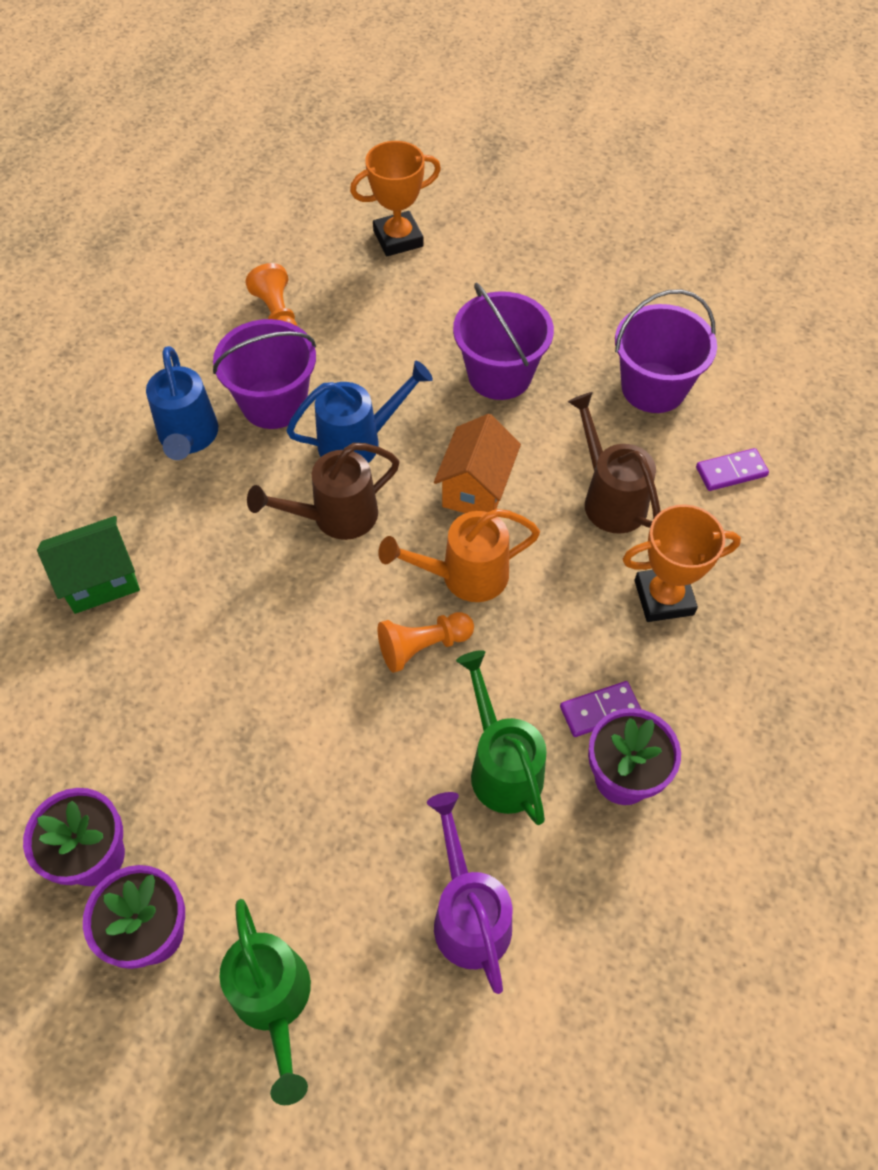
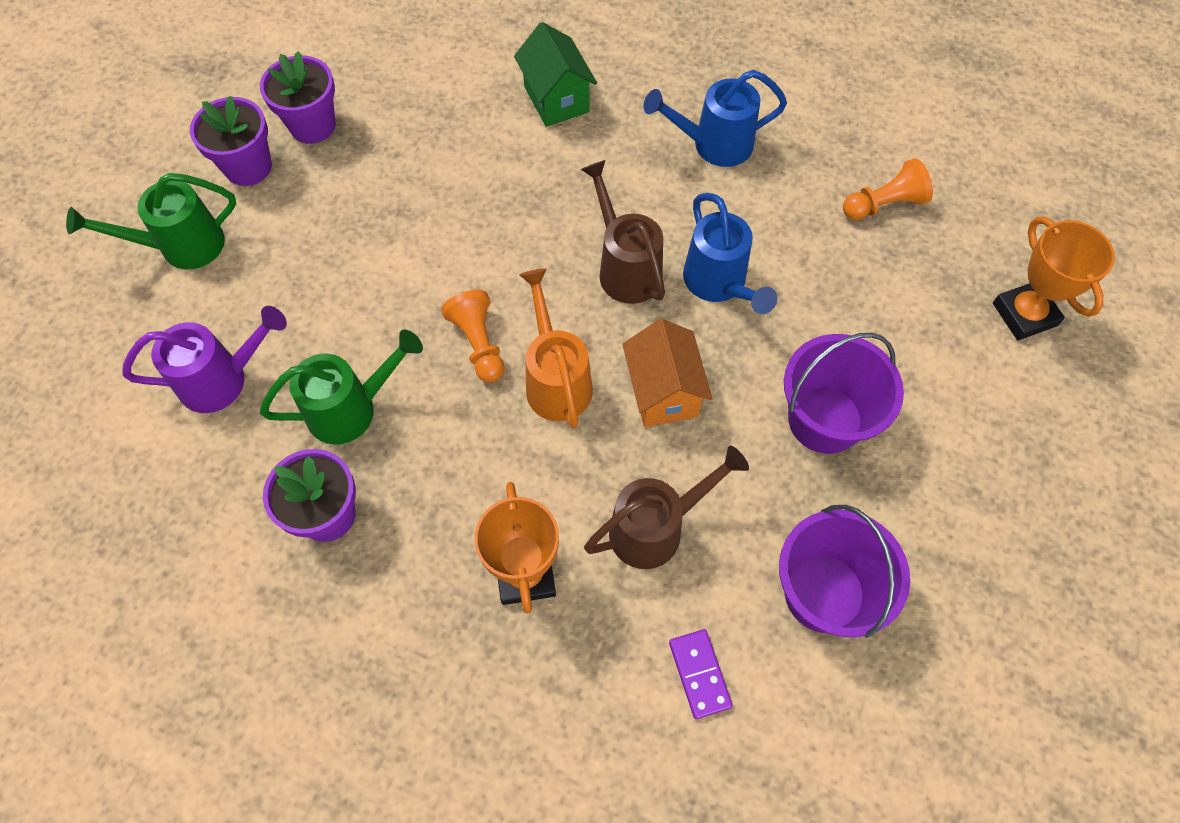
camera: 90 degrees right, 5 degrees up
purple bucket [213,319,316,429] -> none
orange house [434,414,521,513] -> orange house turned 60 degrees clockwise [622,319,712,427]
purple domino [560,681,641,737] -> none

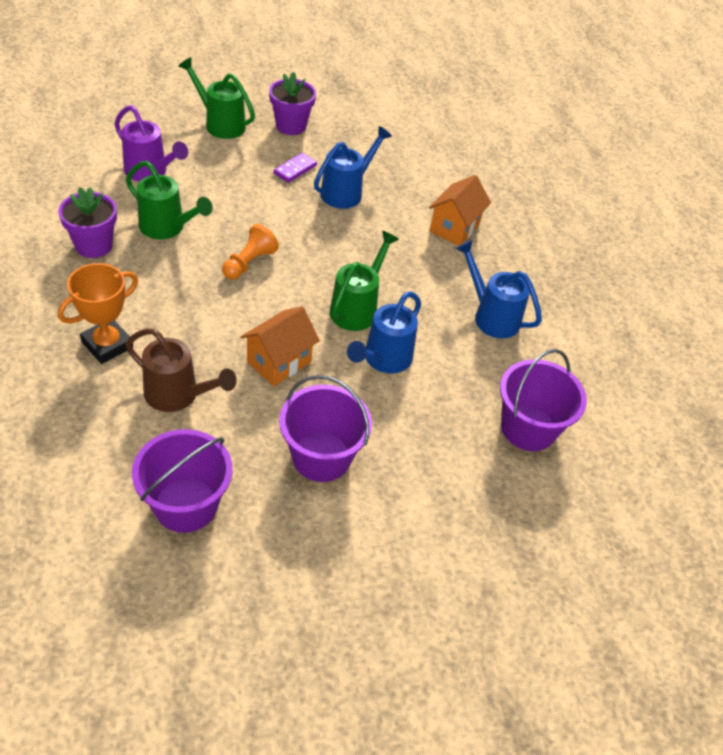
camera: 50 degrees right, 15 degrees down
purple flower pot [260,51,336,144] -> none
green house [514,22,597,127] -> orange house [429,175,491,246]
orange watering can [519,268,593,428] -> none
brown watering can [581,160,665,304] -> green watering can [330,231,399,331]
purple domino [669,629,733,719] -> purple domino moved to [273,153,317,183]
orange pawn [843,158,933,220] -> purple bucket [500,349,587,451]
orange trophy [993,217,1115,340] -> none
none -> blue watering can [314,126,392,209]

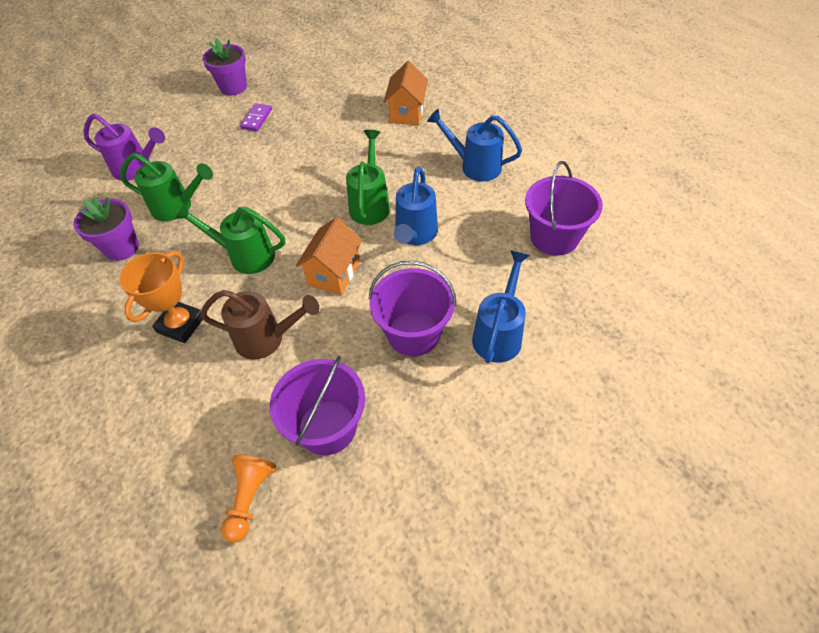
camera: 15 degrees left, 5 degrees up
green watering can [178,57,255,139] -> green watering can moved to [175,203,285,274]
orange pawn [222,224,279,279] -> orange pawn moved to [221,455,276,543]
blue watering can [314,126,392,209] -> blue watering can moved to [472,250,530,363]

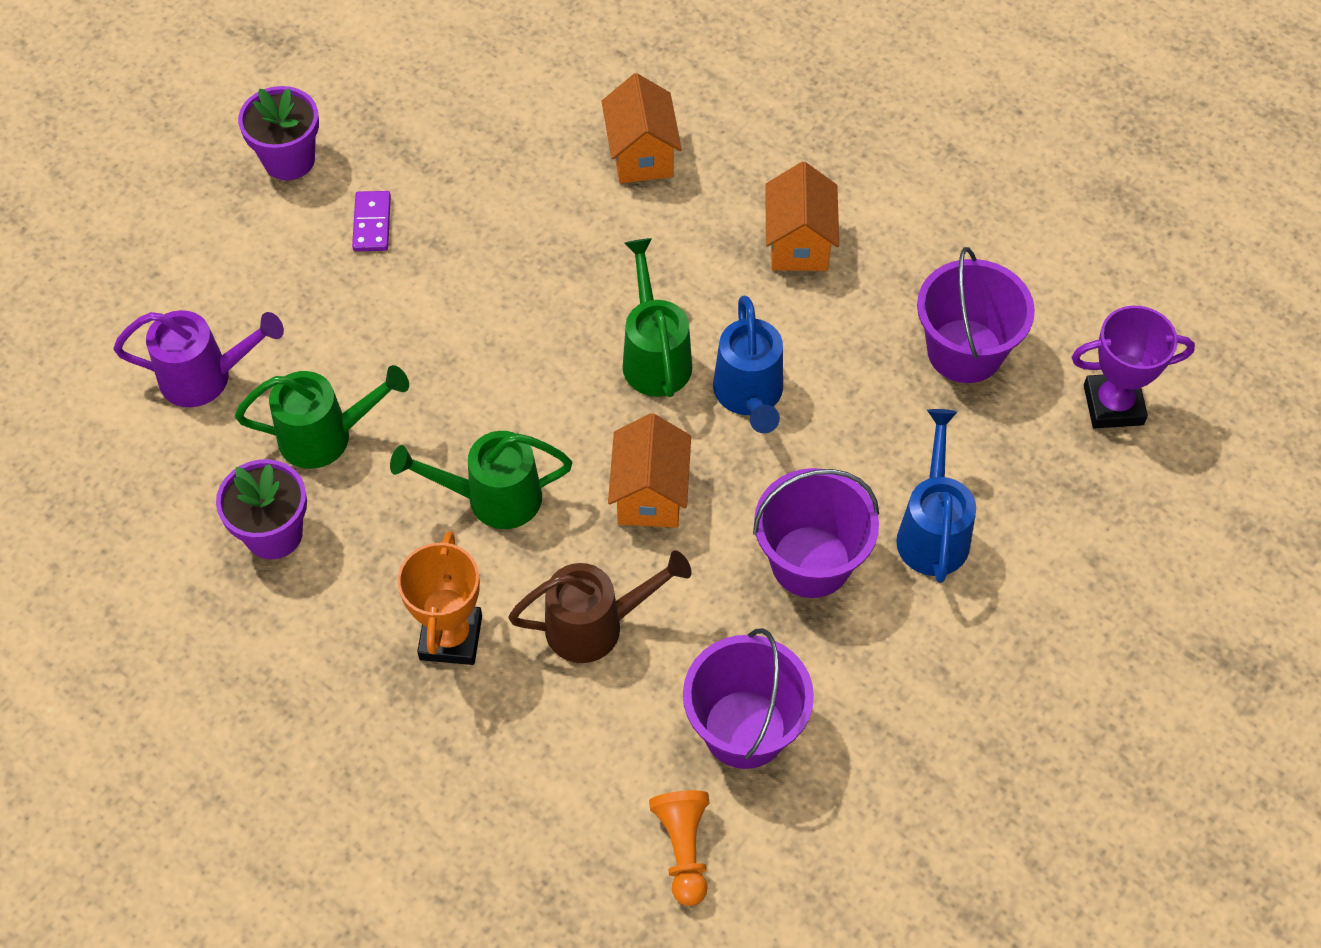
camera: 20 degrees left, 5 degrees up
blue watering can [427,109,522,181] -> orange house [765,162,839,271]
none -> purple trophy [1072,306,1195,428]

